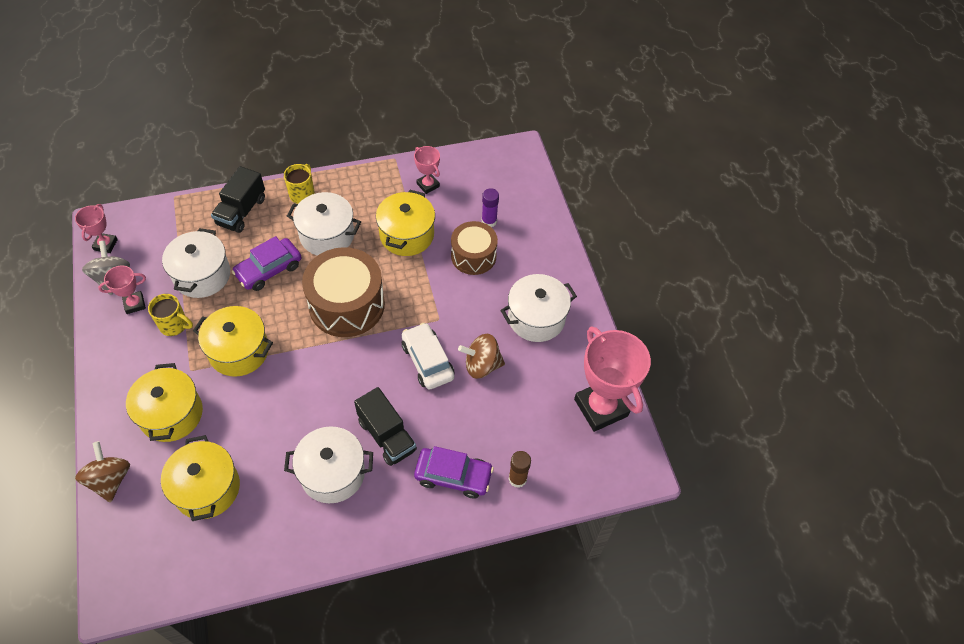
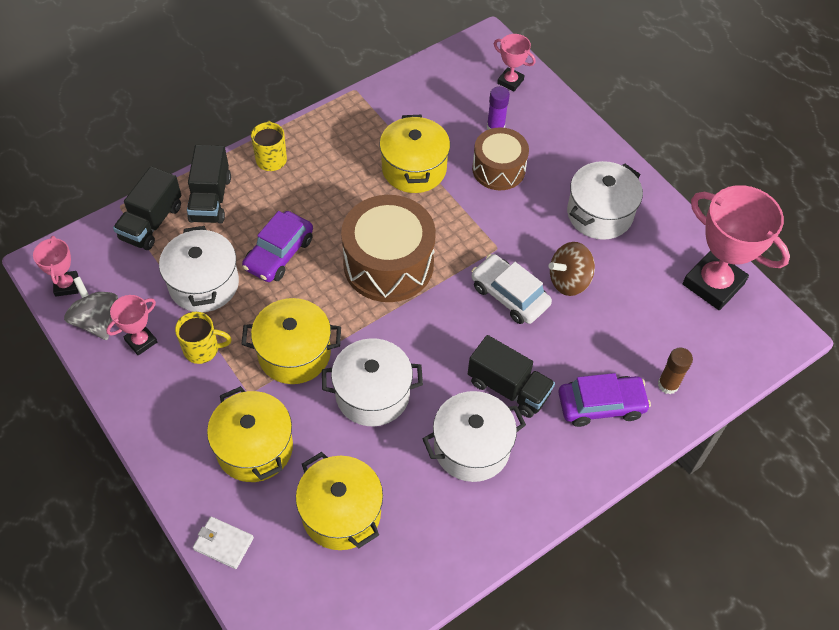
camera: 20 degrees left, 0 degrees up
brown spinning top [75,441,130,502] -> white wallet [193,516,254,569]
white pot [287,192,361,256] -> white pot moved to [322,338,423,426]
pink trophy [414,146,440,194] -> pink trophy moved to [494,34,536,91]
none -> black truck [113,166,181,250]

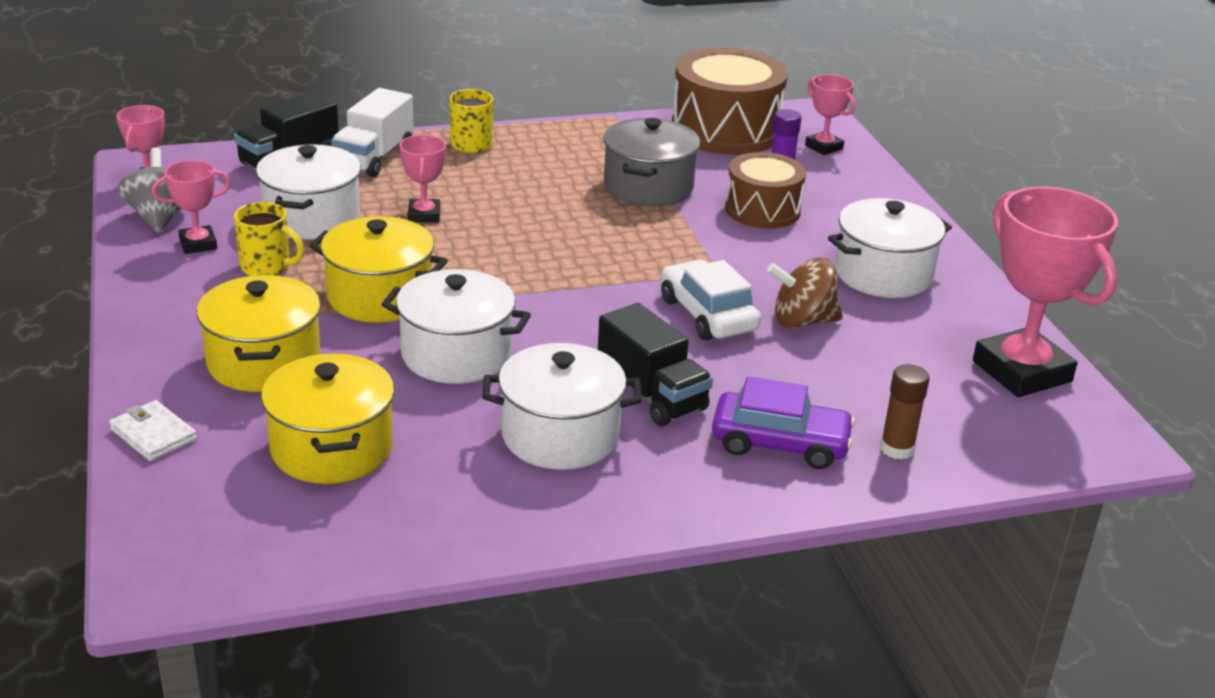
camera: 20 degrees right, 25 degrees down
black truck [187,145,231,224] -> white truck [331,88,414,177]
purple car [242,211,313,282] -> pink trophy [399,135,446,223]
brown drum [341,195,436,302] -> brown drum moved to [672,47,788,155]
yellow pot [379,115,450,193] -> grey pot [603,118,700,207]

